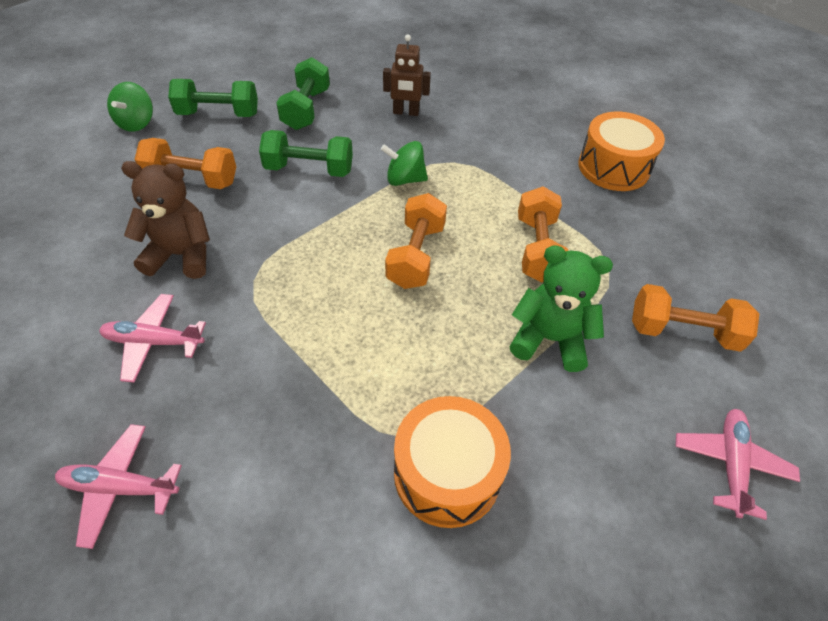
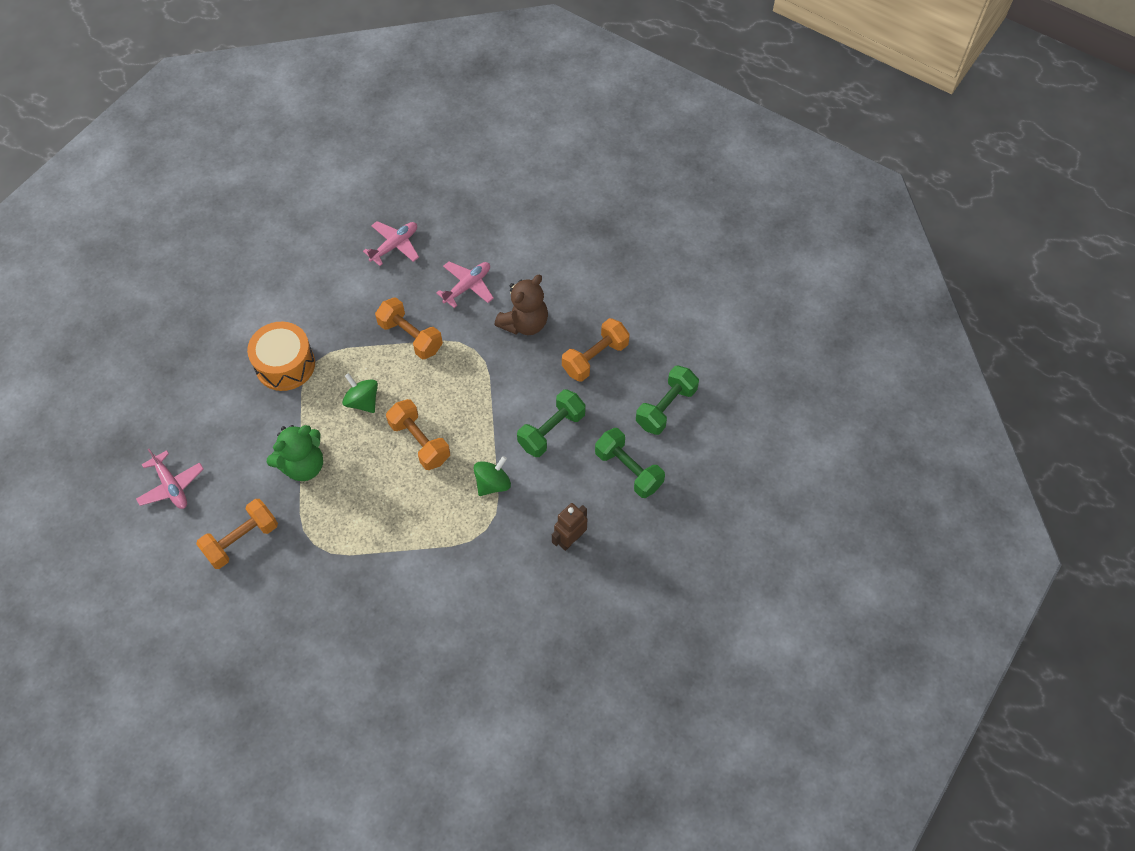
camera: 130 degrees right, 10 degrees up
green spinning top [107,82,153,132] -> green spinning top moved to [342,373,378,413]
orange dumbbell [518,186,568,282] -> orange dumbbell moved to [375,297,443,359]
orange drum [578,112,665,191] -> none

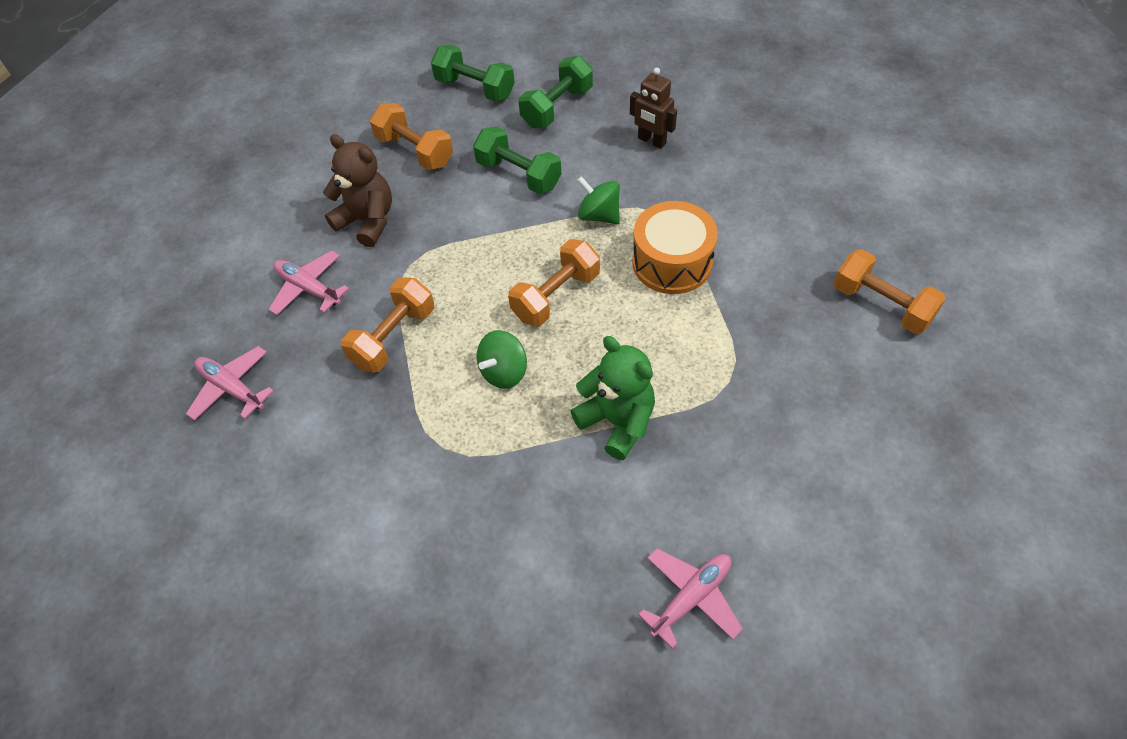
camera: 95 degrees left, 5 degrees down
orange dumbbell [196,499,278,569] -> orange dumbbell moved to [834,249,946,334]
orange drum [247,322,315,391] -> orange drum moved to [632,201,718,294]

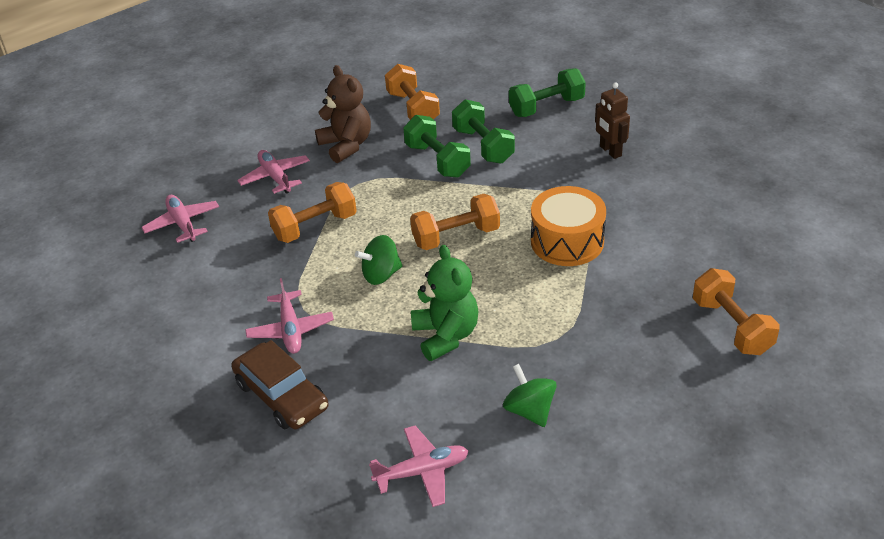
camera: 25 degrees right, 15 degrees down
green dumbbell [431,45,515,102] -> green dumbbell moved to [403,115,471,178]
green spinning top [577,176,620,224] -> green spinning top moved to [503,364,557,427]
none -> brown car [231,340,329,429]
none -> pink plane [245,278,334,354]

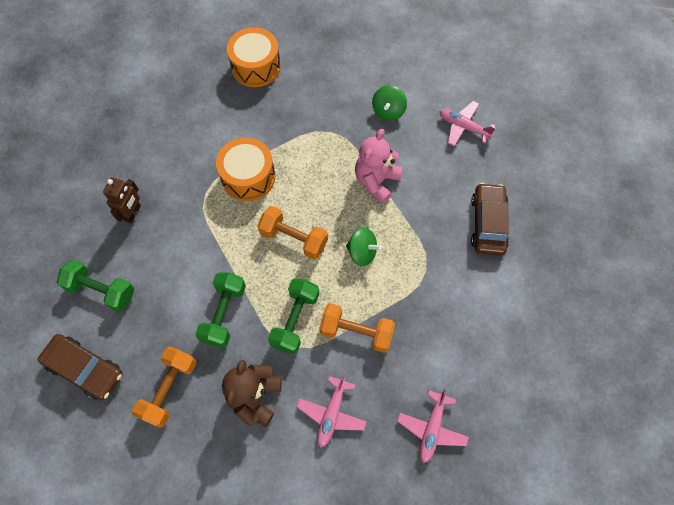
camera: 135 degrees left, 25 degrees up
pink plane [245,278,334,354] -> none
green teddy bear [411,245,479,361] -> pink teddy bear [355,129,403,204]
green dumbbell [452,99,515,164] -> green dumbbell moved to [268,278,319,354]
orange dumbbell [693,268,780,355] -> orange drum [227,27,281,87]
none -> brown car [38,334,123,400]

